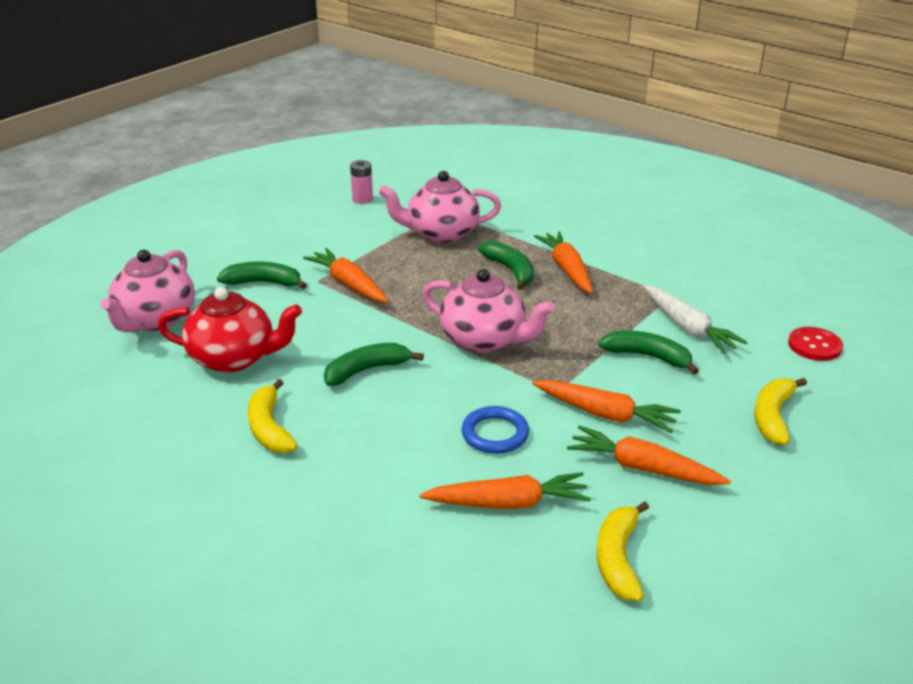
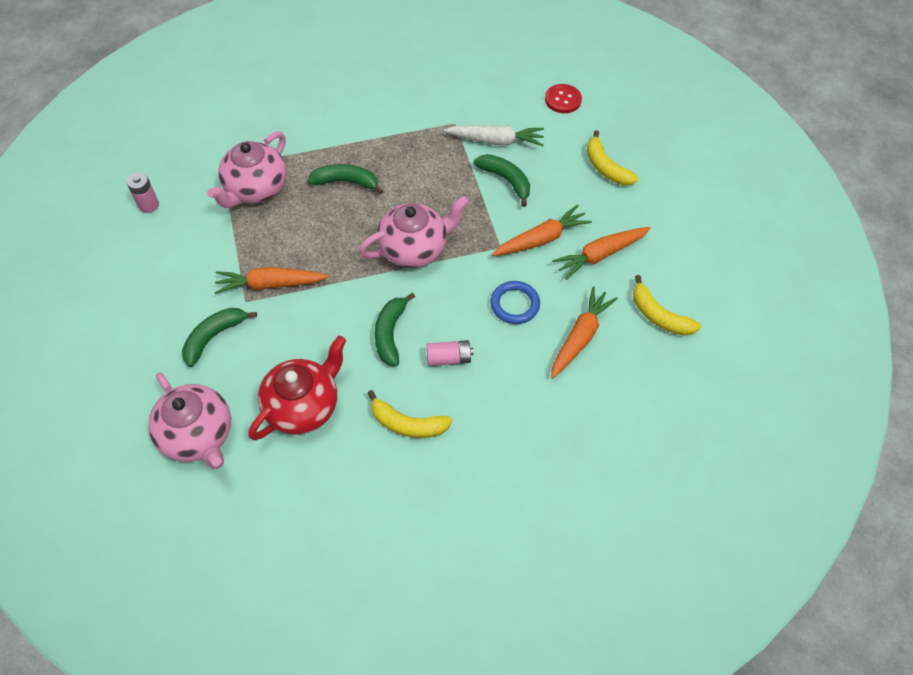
camera: 55 degrees left, 25 degrees up
orange carrot [534,231,593,293] -> none
green banana [598,330,699,375] -> green banana turned 75 degrees clockwise [474,154,530,207]
none -> pink battery [427,340,474,366]

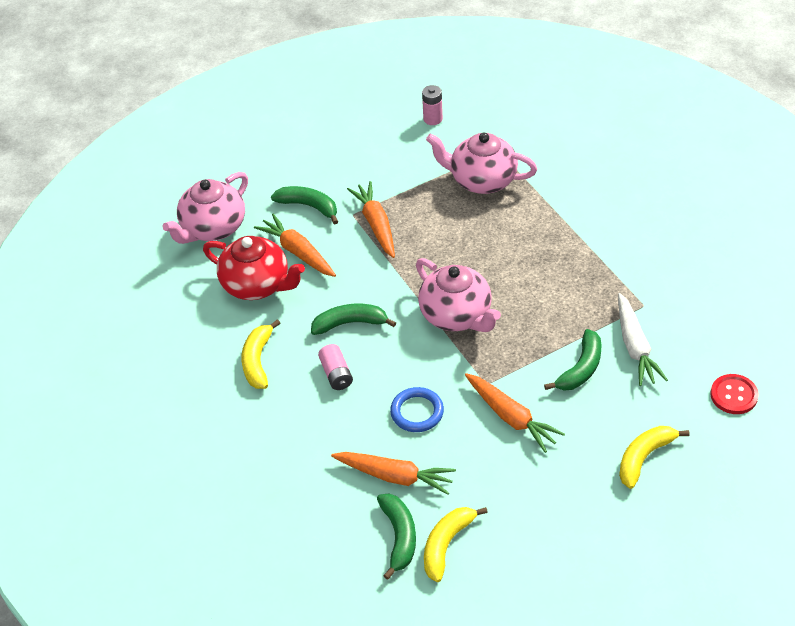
camera: 80 degrees right, 10 degrees down
green banana [308,164,383,195] -> green banana moved to [377,493,416,580]
orange carrot [552,227,651,280] -> orange carrot moved to [254,214,336,277]

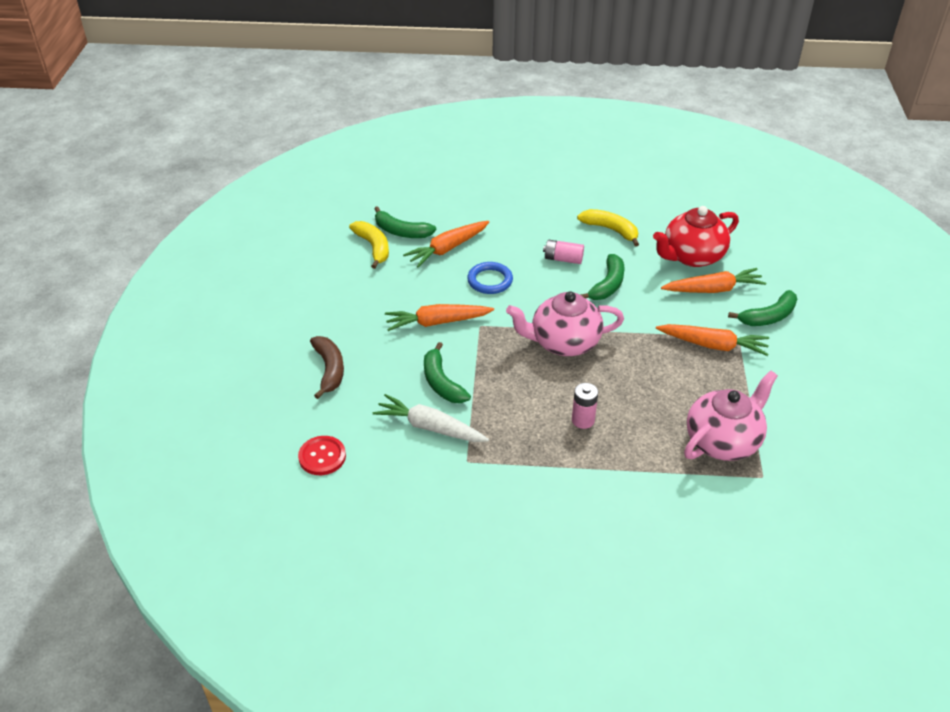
camera: 120 degrees right, 5 degrees down
pink teapot [163,172,248,244] -> none
pink battery [422,85,443,125] -> pink battery moved to [572,383,598,429]
yellow banana [619,426,690,489] -> brown banana [310,336,344,399]

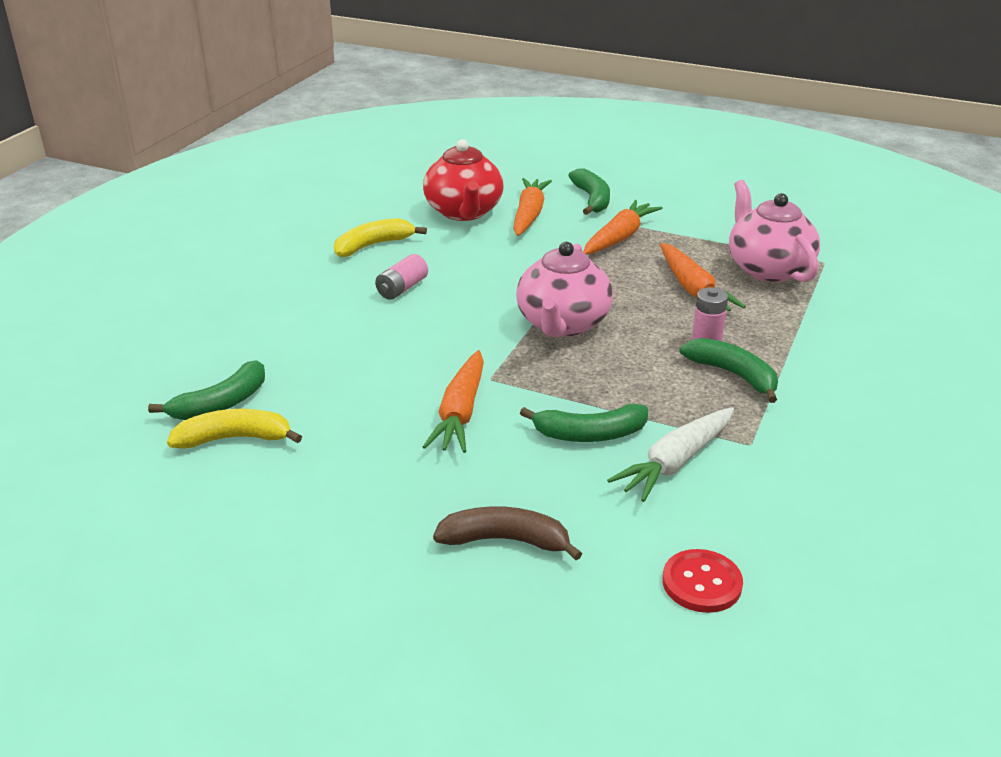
camera: 70 degrees left, 10 degrees down
orange carrot [403,221,489,267] -> orange carrot moved to [660,243,746,311]
blue ring [467,262,513,294] -> none
green banana [581,254,625,300] -> green banana moved to [679,338,778,403]

